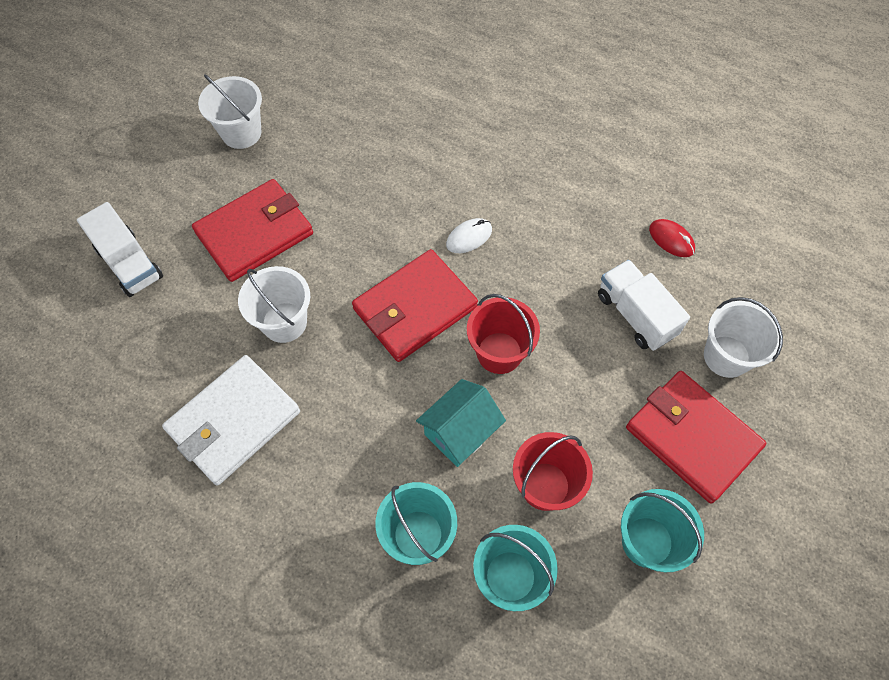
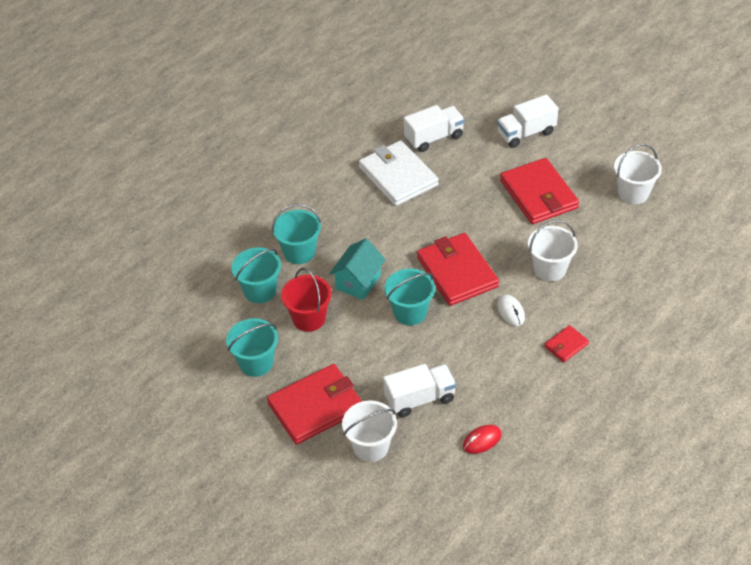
camera: 105 degrees right, 15 degrees down
white bucket [238,266,310,343] -> white bucket moved to [528,220,578,281]
turquoise house [416,379,506,467] -> turquoise house turned 60 degrees clockwise [329,238,386,300]
red bucket [467,294,540,374] -> turquoise bucket [385,269,435,325]
none -> white truck [404,105,464,152]
none -> red wallet [544,325,589,363]

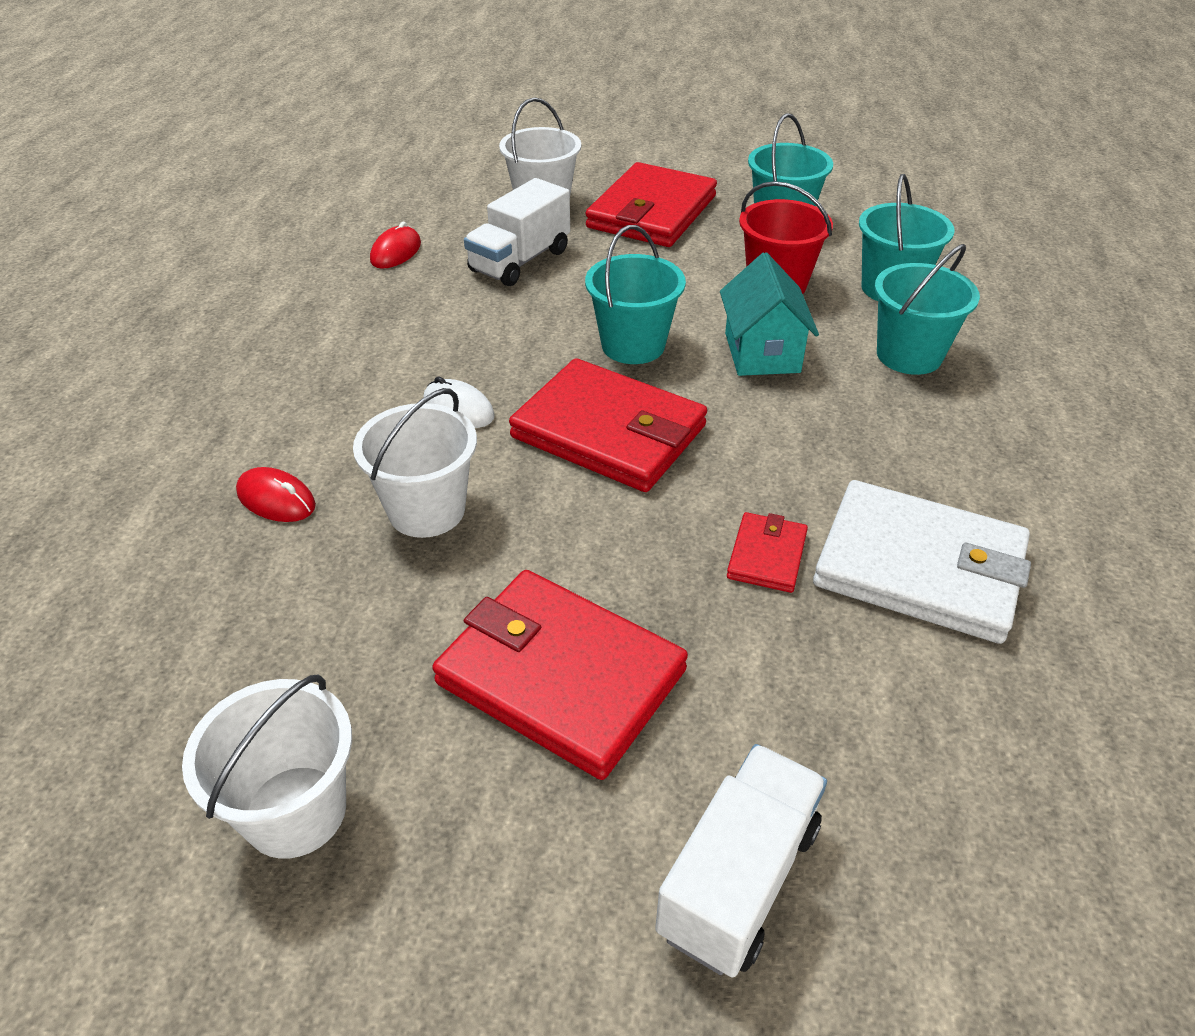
camera: 145 degrees right, 5 degrees down
white truck [404,105,464,152] -> none
red wallet [544,325,589,363] -> red wallet moved to [727,512,808,593]
none -> red mouse [236,467,316,522]

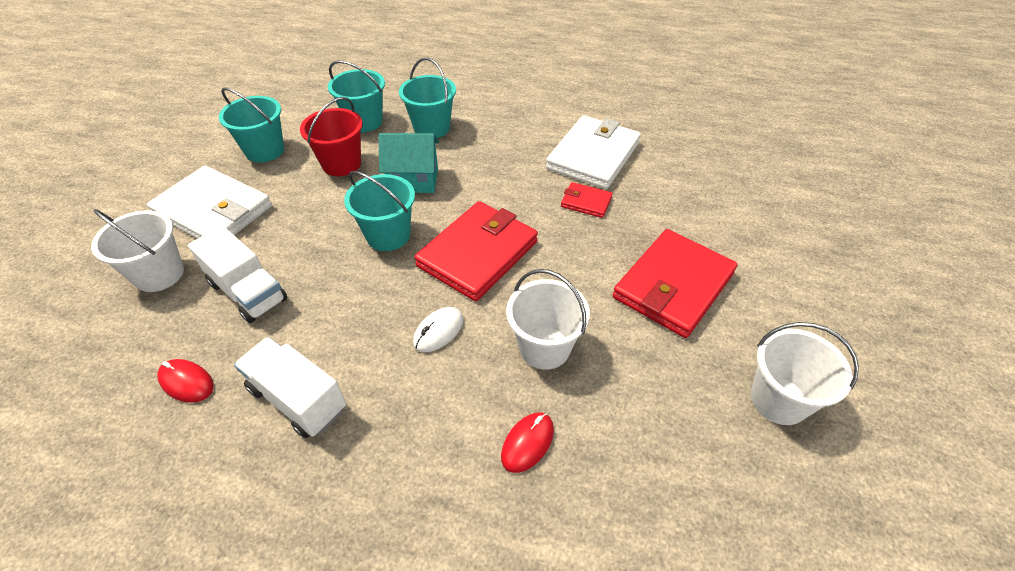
camera: 85 degrees left, 5 degrees up
red wallet [586,162,717,247] -> white wallet [147,166,272,239]
white truck [655,744,827,978] -> white truck moved to [234,337,346,438]

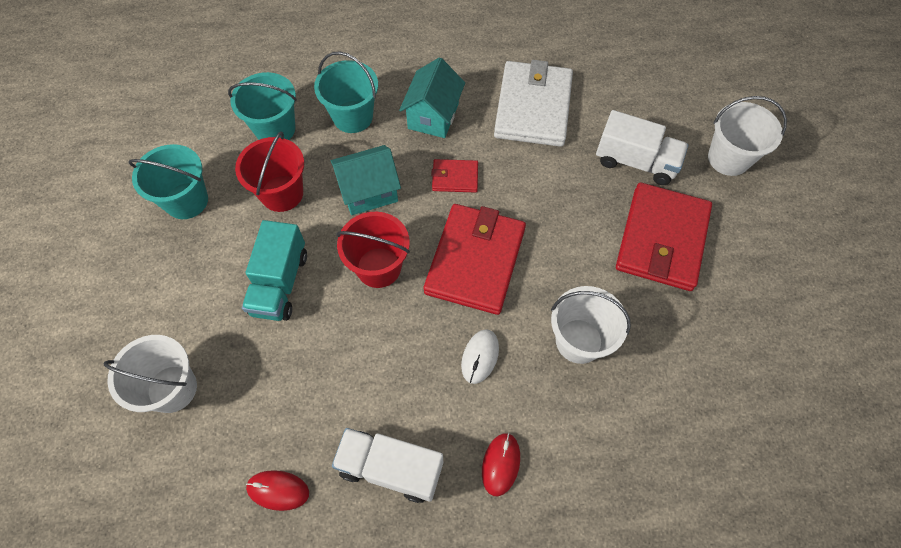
camera: 20 degrees left, 15 degrees up
white wallet [147,166,272,239] -> none
white truck [188,225,287,323] -> white truck moved to [596,110,689,185]
turquoise bucket [344,171,415,251] -> red bucket [336,212,410,288]
red mouse [501,413,554,473] -> red mouse moved to [482,433,520,496]
red wallet [561,182,613,218] -> red wallet moved to [431,159,478,193]
white bucket [751,322,859,425] -> white bucket moved to [708,96,787,176]
none -> turquoise truck [242,220,307,321]
none -> turquoise house [399,57,465,138]

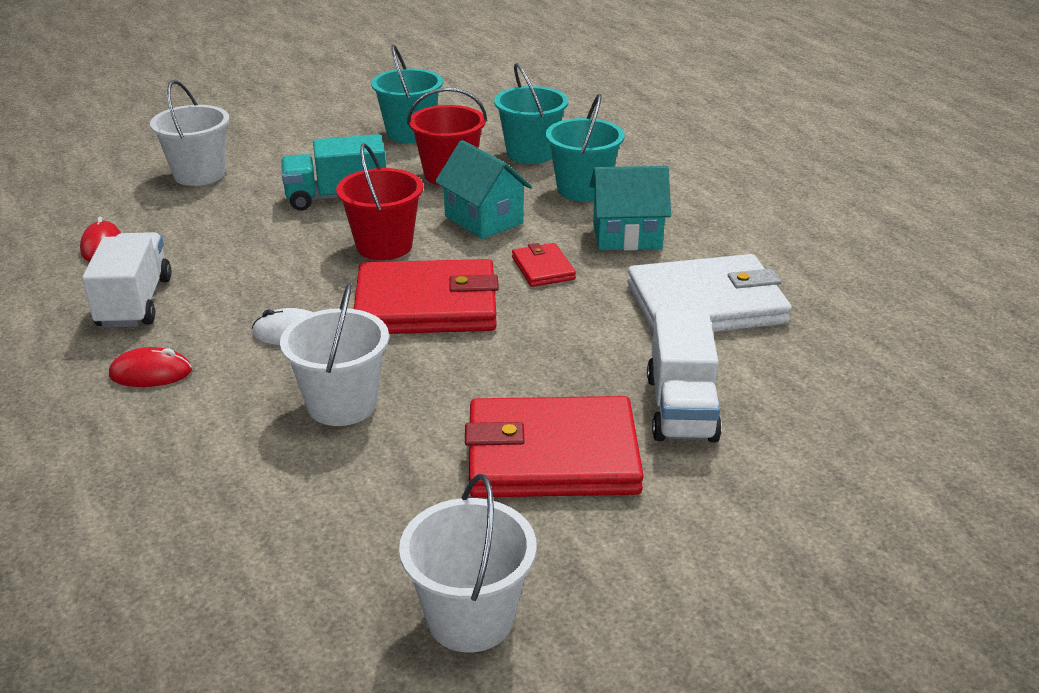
camera: 70 degrees right, 30 degrees down
white bucket [708,96,787,176] -> white bucket moved to [399,474,537,653]

